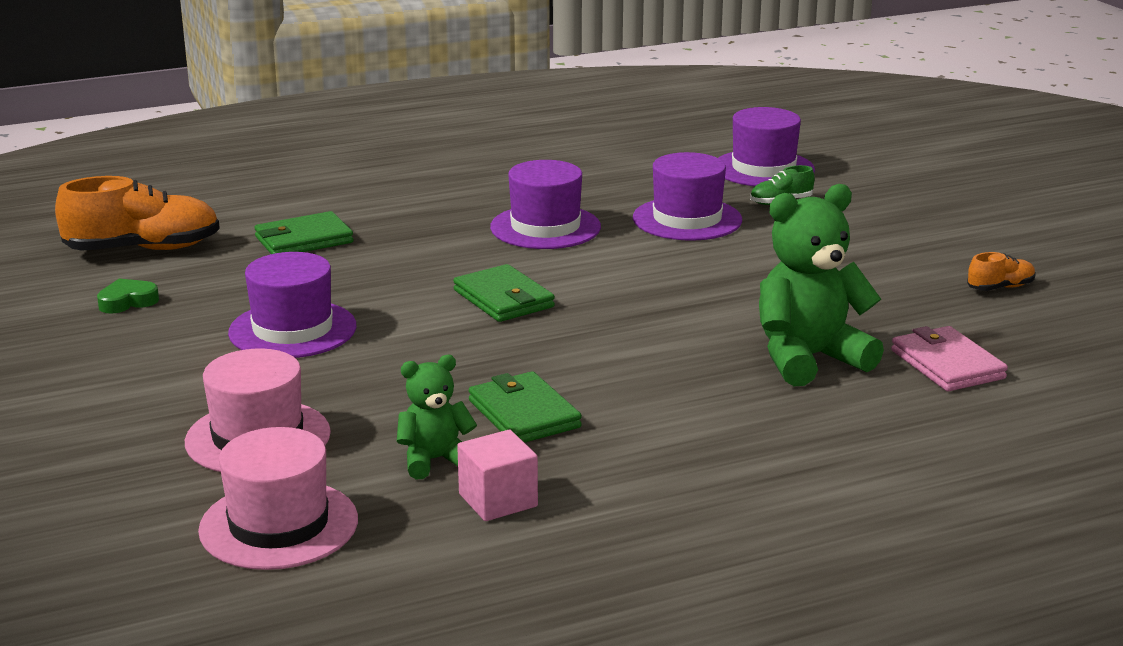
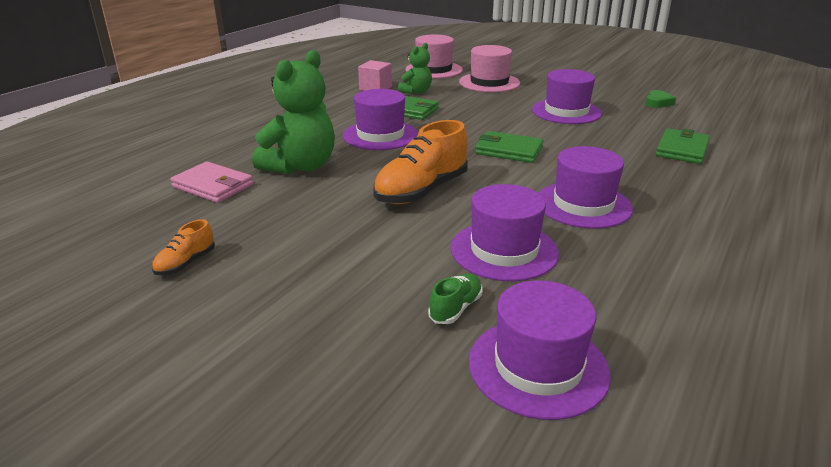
camera: 145 degrees right, 5 degrees up
orange shoe [55,176,220,251] -> orange shoe moved to [373,120,468,204]
none -> purple hat [343,89,418,150]

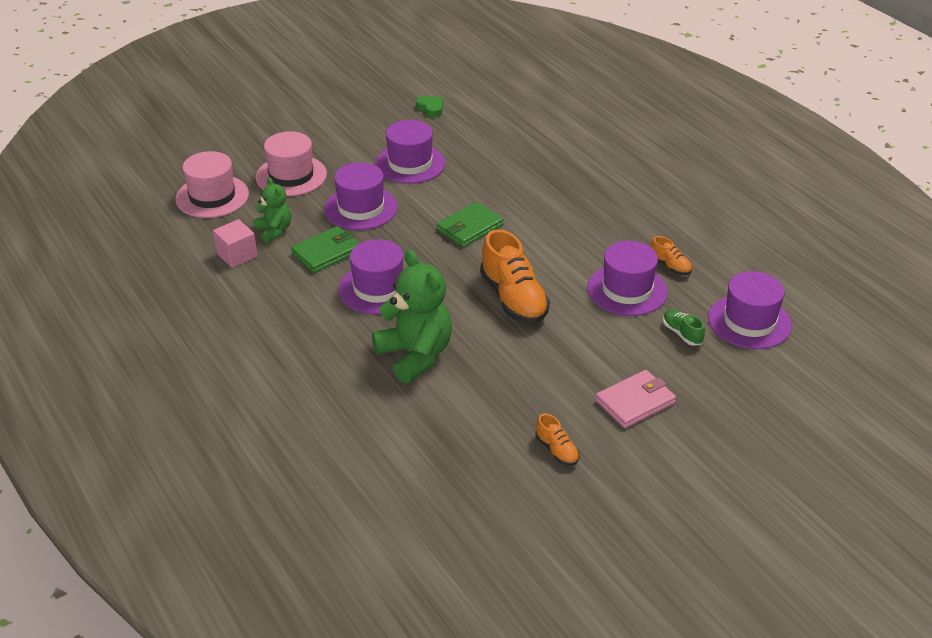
camera: 65 degrees left, 10 degrees up
pink wallet [170,161,253,203] -> pink wallet moved to [595,370,676,428]
purple hat [539,146,633,229] -> purple hat moved to [324,162,398,230]
green wallet [656,128,710,164] -> none
none -> orange shoe [651,236,692,275]

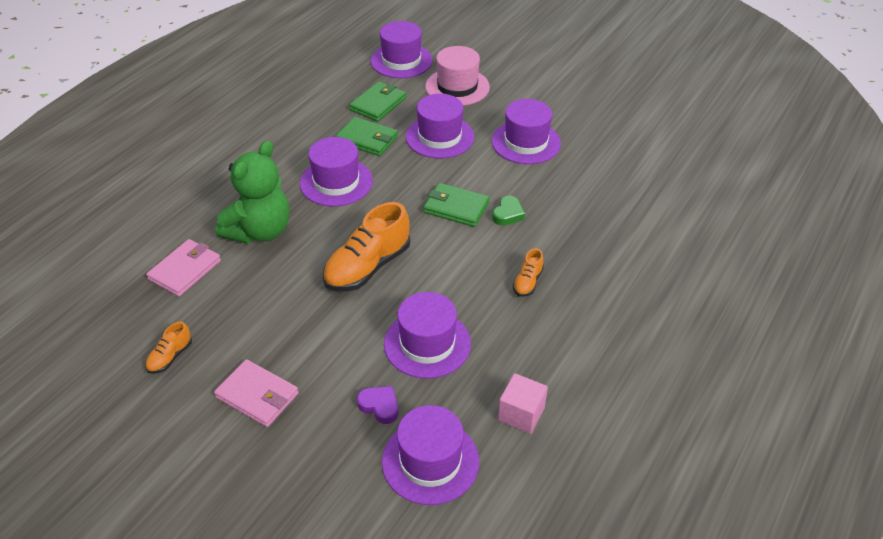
camera: 65 degrees right, 5 degrees up
pink hat [175,151,249,218] -> purple hat [370,21,433,78]
pink cube [213,219,257,268] -> pink cube moved to [498,373,548,434]
green teddy bear [253,177,291,243] -> green wallet [349,81,406,122]
green heart [416,96,443,118] -> green heart moved to [492,196,525,225]
orange shoe [651,236,692,275] -> orange shoe moved to [513,248,544,297]
green shoe [663,309,705,346] -> purple heart [357,386,398,424]
none -> pink wallet [146,239,221,297]

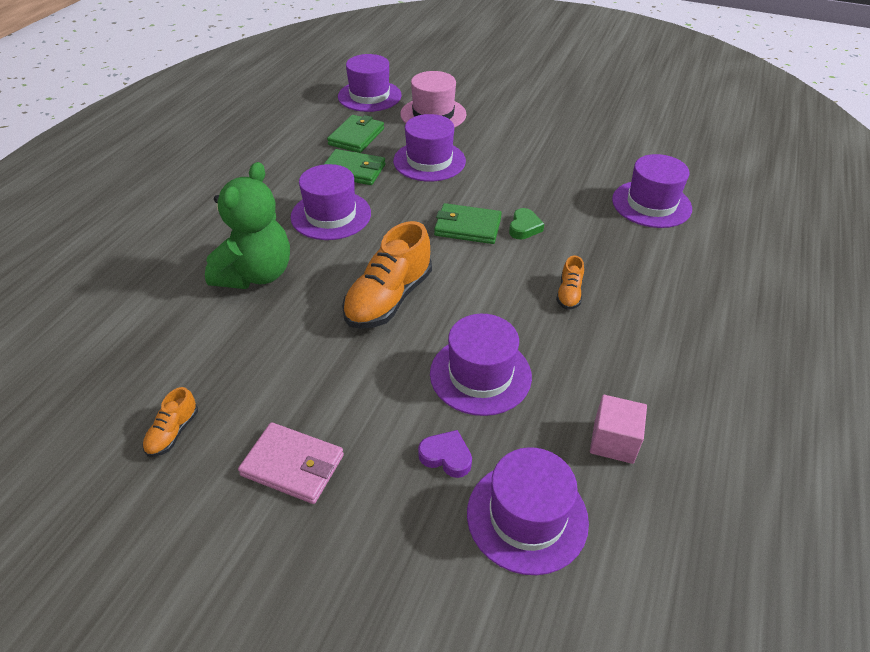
camera: 10 degrees left, 0 degrees up
pink wallet [146,239,221,297] -> none
purple hat [492,99,561,164] -> purple hat moved to [612,154,692,228]

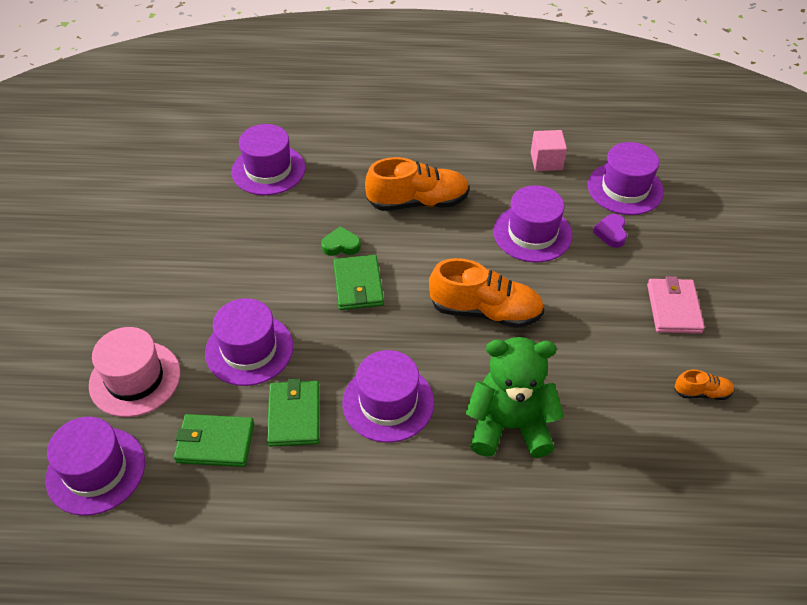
camera: 110 degrees left, 5 degrees up
orange shoe [556,256,584,310] -> orange shoe [365,157,470,211], size x2.08

